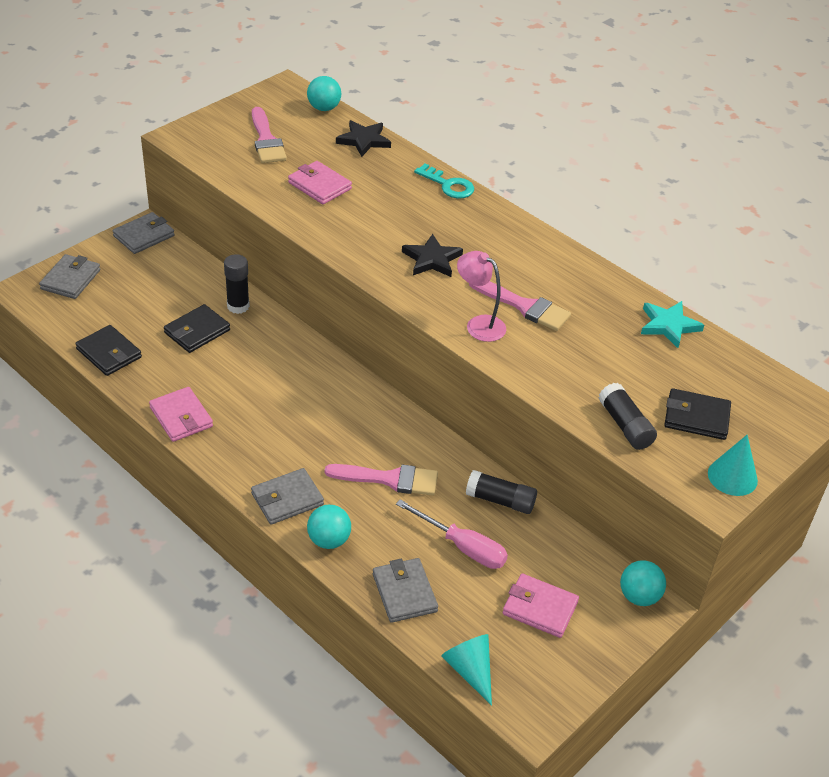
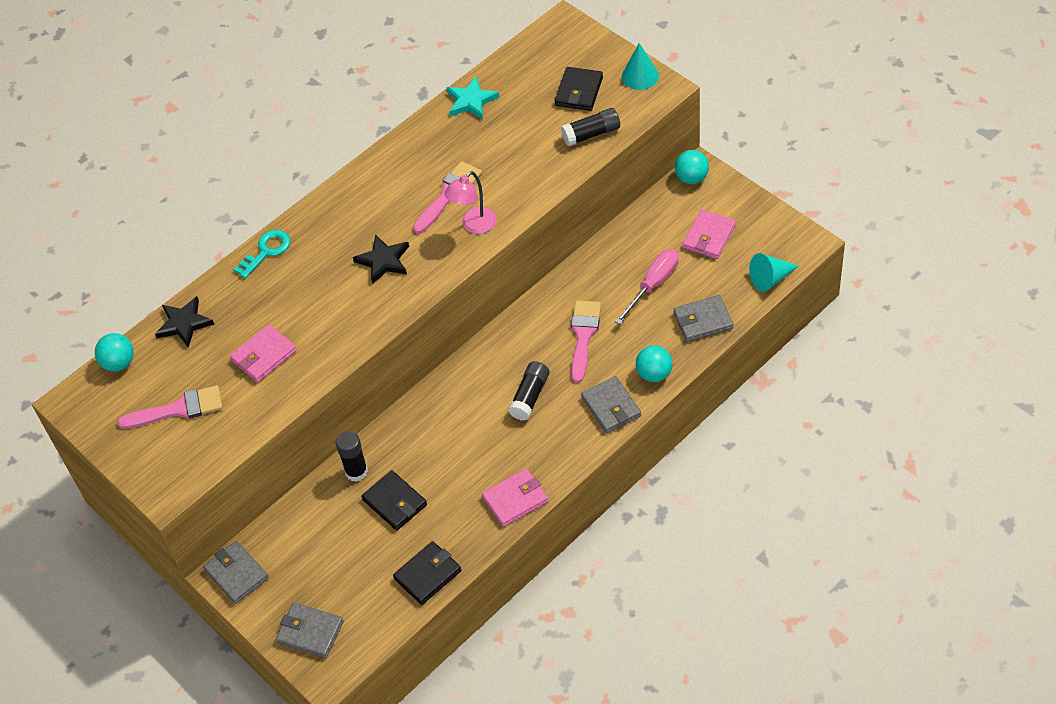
camera: 80 degrees left, 10 degrees up
black glue stick [466,470,537,514] -> black glue stick moved to [508,361,550,421]

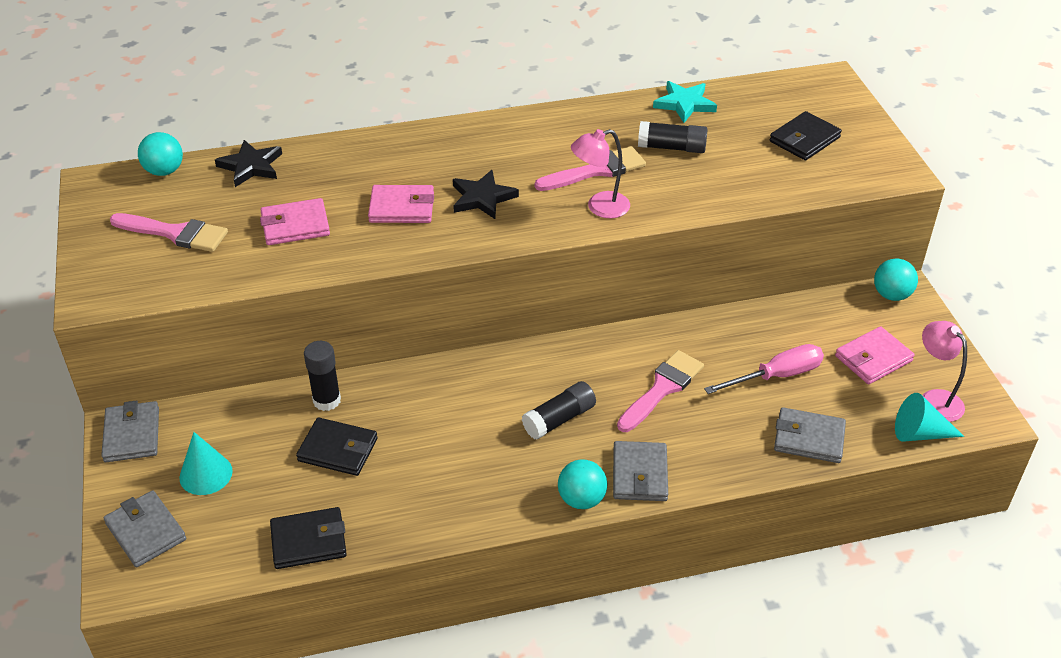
camera: 25 degrees right, 10 degrees down
turquoise key [233,230,290,279] -> none
black wallet [361,470,427,531] -> black wallet turned 60 degrees counterclockwise [296,417,378,476]
pink wallet [482,468,548,527] -> pink wallet moved to [368,185,434,223]
black glue stick [561,108,620,146] -> black glue stick moved to [638,121,708,153]
turquoise cone [622,43,659,90] -> turquoise cone moved to [179,432,233,495]
turquoise ball [636,345,673,382] -> turquoise ball moved to [558,459,607,509]
none -> pink lamp [922,321,967,422]

